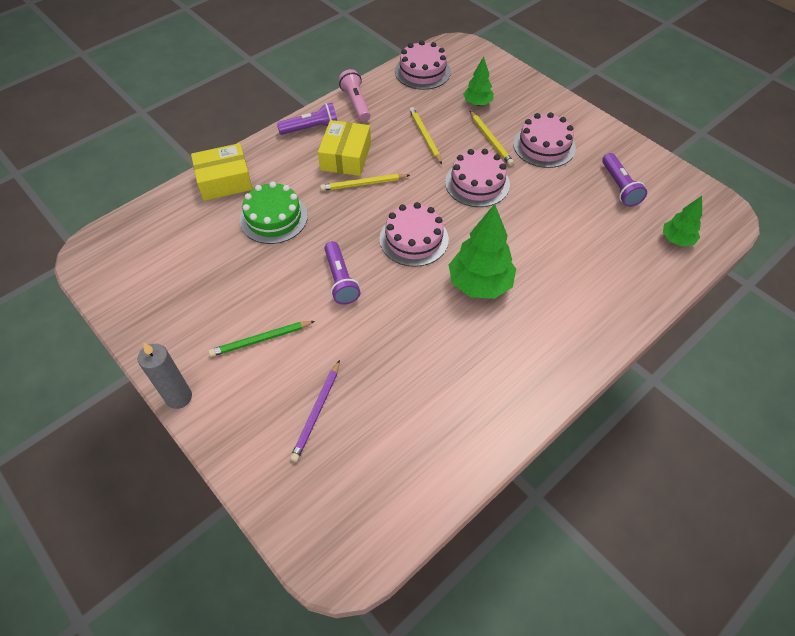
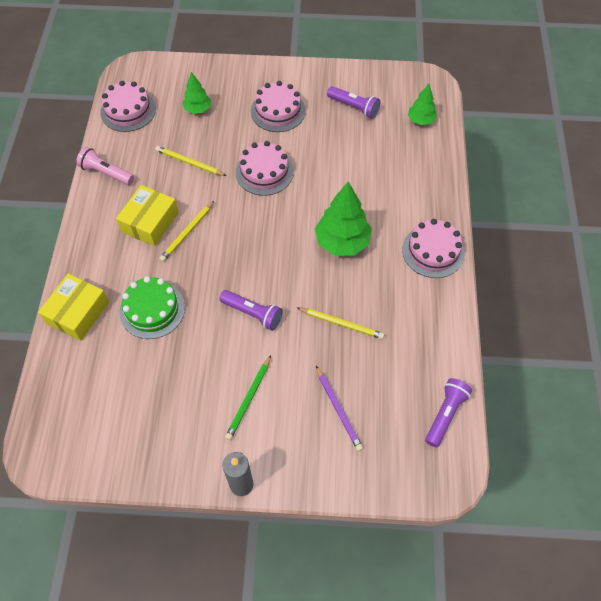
camera: 45 degrees left, 5 degrees up
purple flashlight [277,103,337,135] -> purple flashlight moved to [425,378,472,448]
yellow box [318,120,371,176] -> yellow box turned 60 degrees clockwise [116,185,179,246]
pink cake [380,202,449,267] -> pink cake moved to [402,219,464,278]
yellow pencil [470,111,514,166] -> yellow pencil moved to [297,308,384,339]

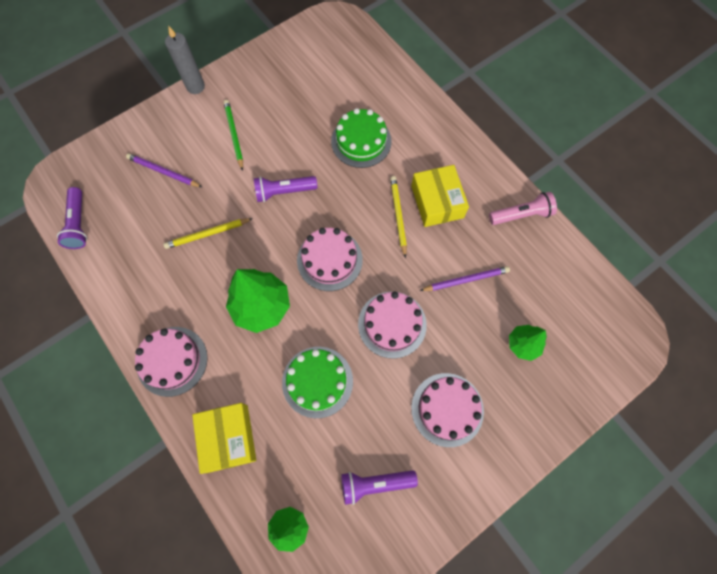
camera: 140 degrees right, 10 degrees up
yellow box [38,274,109,341] -> yellow box moved to [192,403,256,474]
pink cake [100,81,156,132] -> pink cake moved to [297,228,363,291]
yellow pencil [155,146,227,176] -> purple pencil [420,266,510,291]
none -> green cake [282,347,353,418]

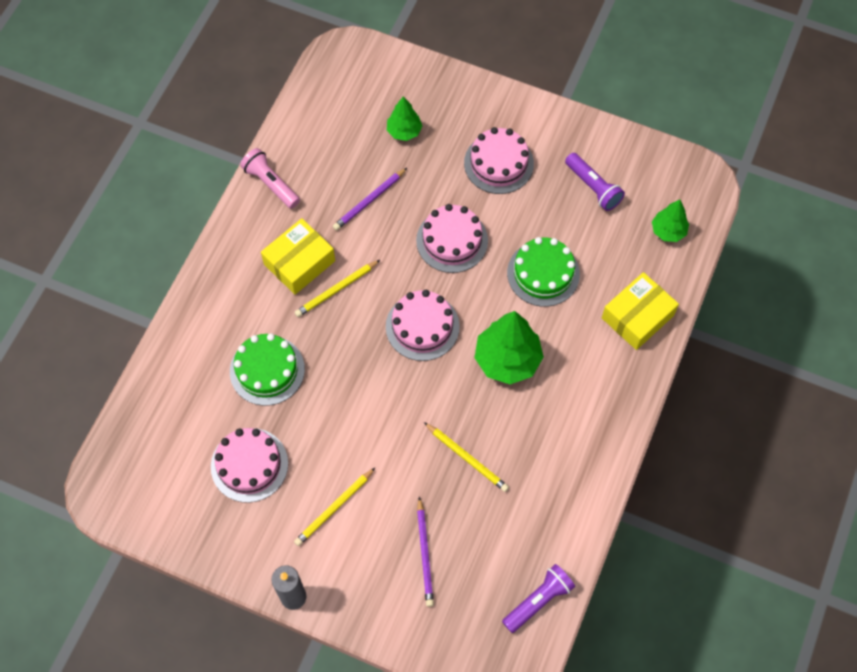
camera: 120 degrees left, 5 degrees down
pink cake [135,327,208,397] -> pink cake moved to [211,428,288,503]
green pencil [224,100,243,171] -> yellow pencil [294,468,375,546]
purple flashlight [254,176,317,202] -> none
purple pencil [420,266,510,291] -> purple pencil turned 90 degrees counterclockwise [333,168,407,231]

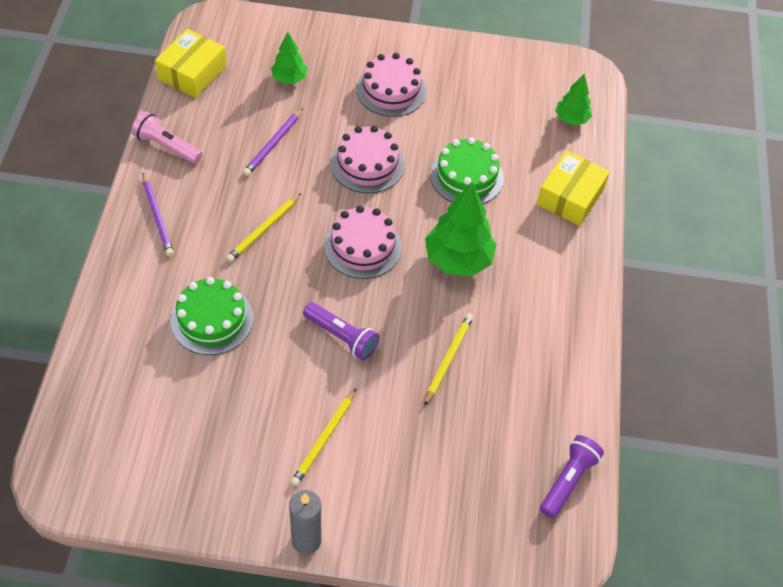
camera: 20 degrees left, 10 degrees down
pink cake [211,428,288,503] -> none
yellow box [261,218,335,295] -> yellow box moved to [155,29,227,98]
purple pencil [417,496,434,607] -> purple pencil moved to [142,173,174,256]
yellow pencil [424,422,509,492] -> yellow pencil turned 90 degrees counterclockwise [424,313,473,406]
purple flashlight [565,153,625,211] -> purple flashlight moved to [303,302,379,360]

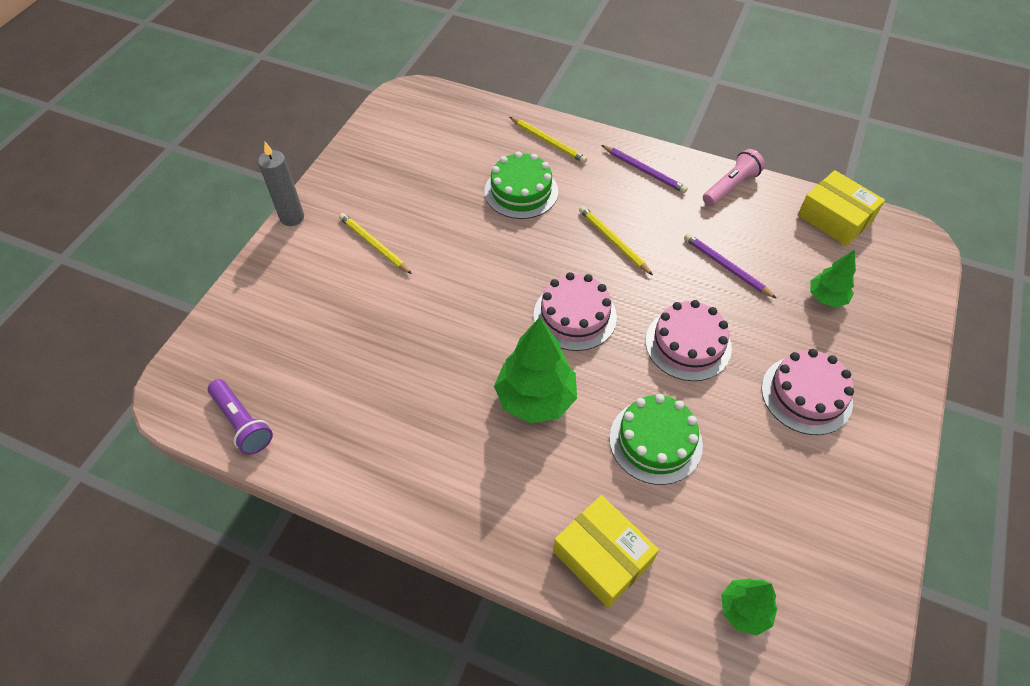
camera: 110 degrees right, 0 degrees up
purple pencil [142,173,174,256] -> purple pencil turned 135 degrees counterclockwise [602,145,688,193]
purple flashlight [303,302,379,360] -> none
yellow pencil [424,313,473,406] -> yellow pencil moved to [510,117,587,163]

